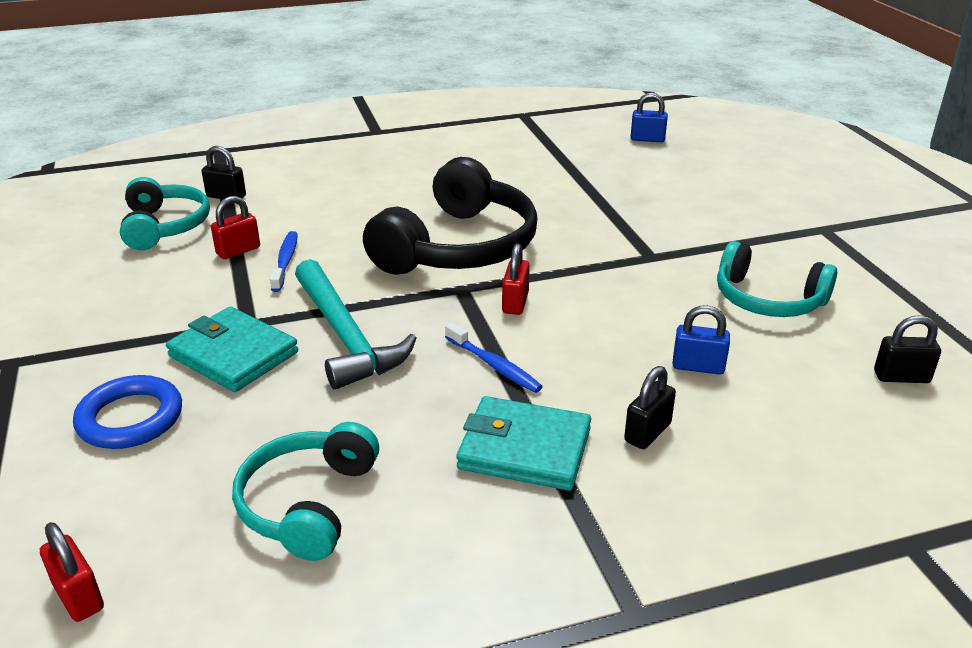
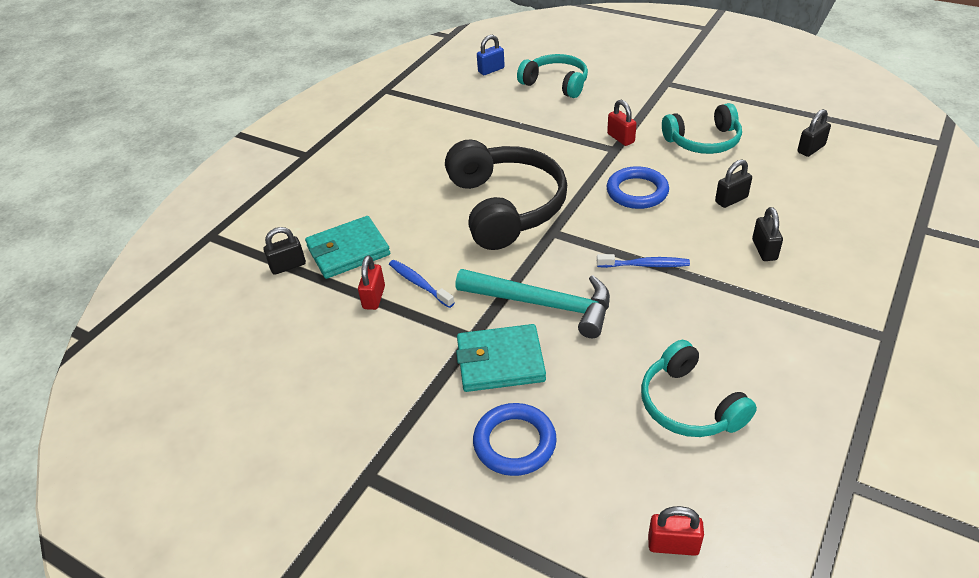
camera: 40 degrees left, 10 degrees up
turquoise headphones [120,177,210,250] -> turquoise headphones moved to [517,54,588,98]
turquoise wallet [456,396,591,491] -> turquoise wallet moved to [305,216,390,279]
red padlock [502,243,530,315] -> red padlock moved to [607,100,637,146]
blue padlock [672,305,730,375] -> black padlock [715,160,752,208]
none -> blue ring [607,166,669,209]

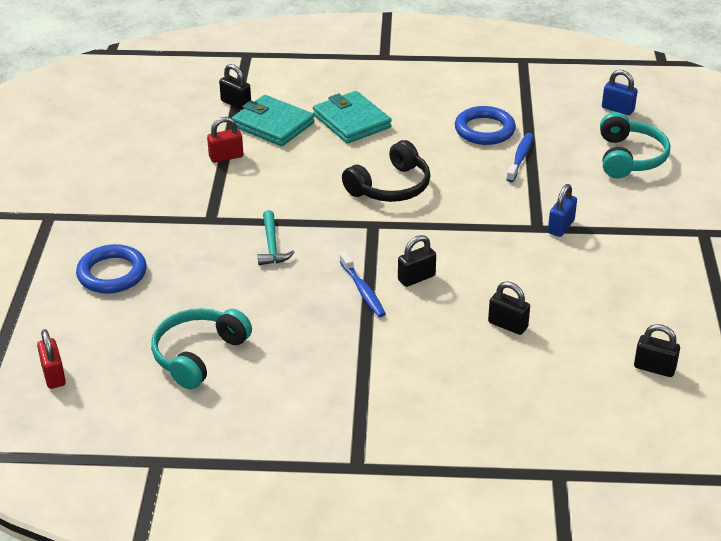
camera: 60 degrees right, 5 degrees down
blue toothbrush [389,260,454,308] -> blue toothbrush moved to [506,133,533,182]
black headphones [445,139,567,250] -> black headphones [342,140,430,202], size x0.62
turquoise hammer [455,269,610,338] -> turquoise hammer [258,210,295,265], size x0.52
turquoise wallet [456,324,546,392] -> turquoise wallet moved to [313,91,392,144]
red padlock [607,100,637,146] -> blue padlock [548,184,577,237]
blue ring [607,166,669,209] -> blue ring moved to [455,106,516,145]
turquoise headphones [662,103,742,154] -> none
black padlock [752,207,783,261] -> black padlock moved to [398,235,436,287]

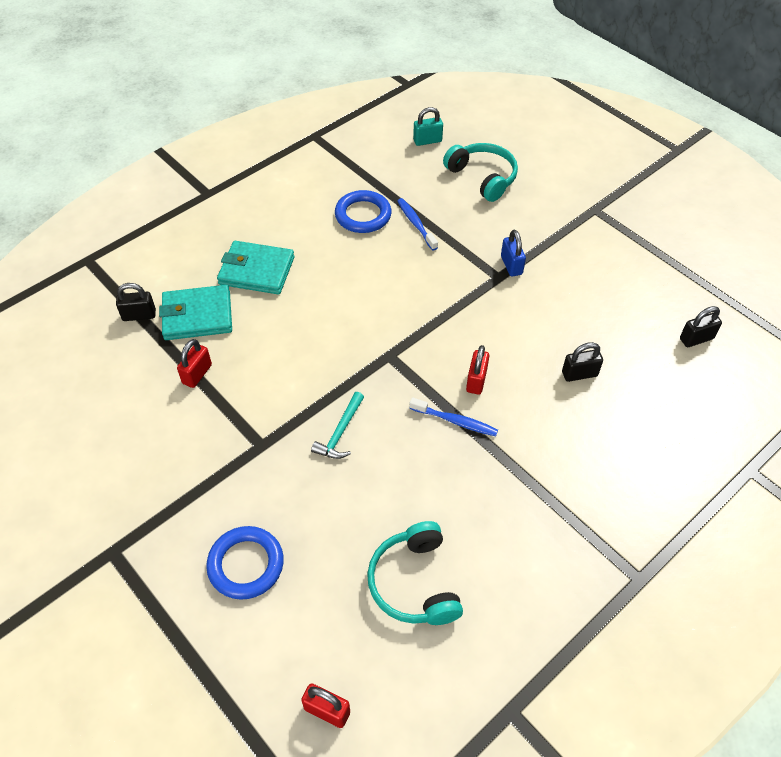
camera: 45 degrees left, 15 degrees up
turquoise hammer [258,210,295,265] -> turquoise hammer turned 75 degrees clockwise [311,392,364,459]
black headphones [342,140,430,202] -> none
black padlock [398,235,436,287] -> red padlock [466,345,489,395]
blue padlock [602,70,638,115] -> turquoise padlock [413,107,443,146]

